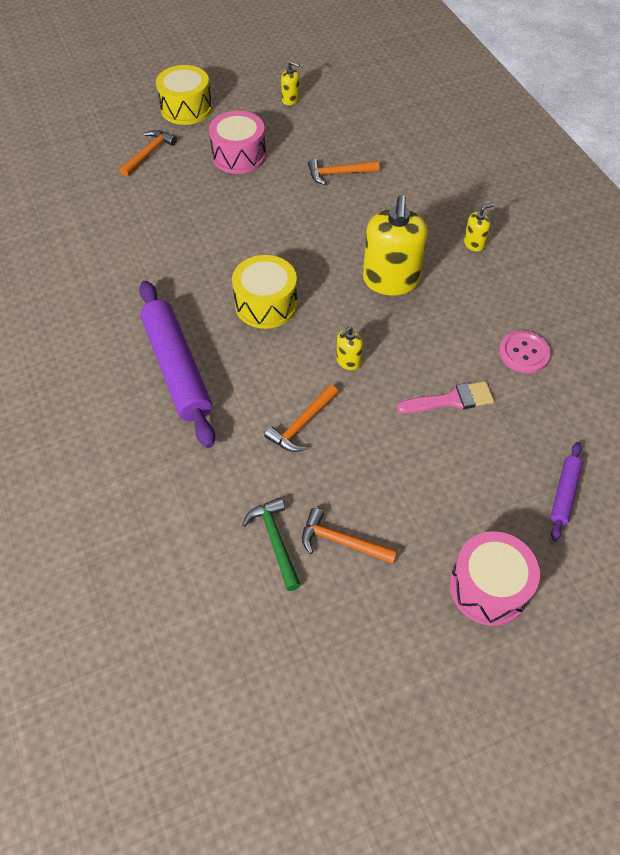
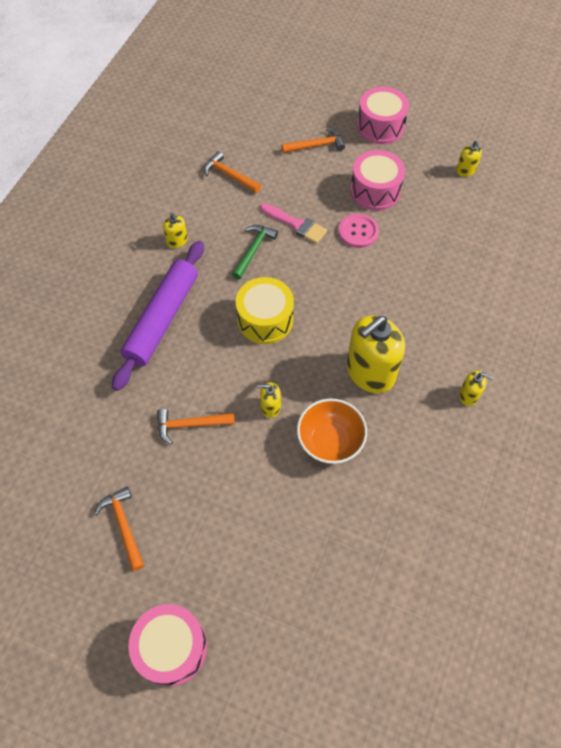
camera: 45 degrees right, 5 degrees up
yellow drum [156,65,212,125] -> pink drum [357,87,409,144]
green hammer [242,497,301,591] -> green hammer moved to [232,225,278,280]
orange hammer [308,159,380,185] -> orange hammer moved to [204,151,261,193]
pink brush [397,381,494,413] -> pink brush moved to [260,203,327,244]
pink button [499,331,551,373] -> pink button moved to [338,214,379,248]
purple rolling pin [550,442,583,541] -> none
none -> yellow soap dispenser [163,213,188,248]
none -> orange bowl [297,398,367,464]

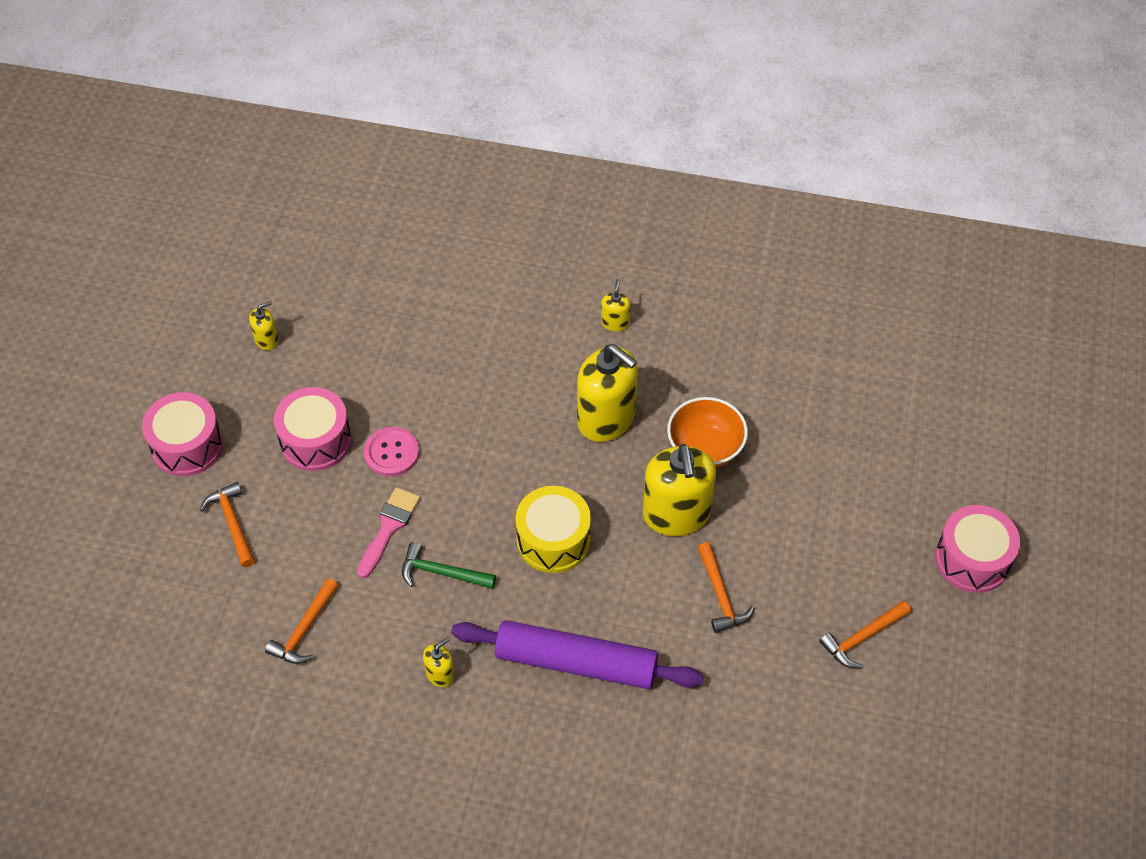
camera: 100 degrees left, 5 degrees down
yellow soap dispenser [257,382,281,418] -> yellow soap dispenser [643,444,716,536], size x2.22

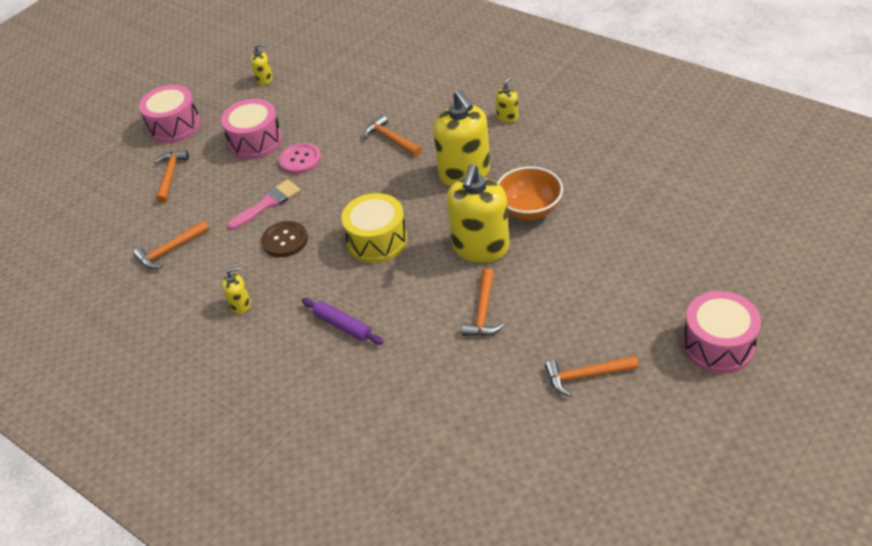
camera: 30 degrees right, 10 degrees down
green hammer [402,542,496,589] -> brown button [261,221,308,257]
purple rolling pin [451,620,703,689] -> purple rolling pin [302,298,383,345], size x0.49
none -> orange hammer [364,115,422,156]

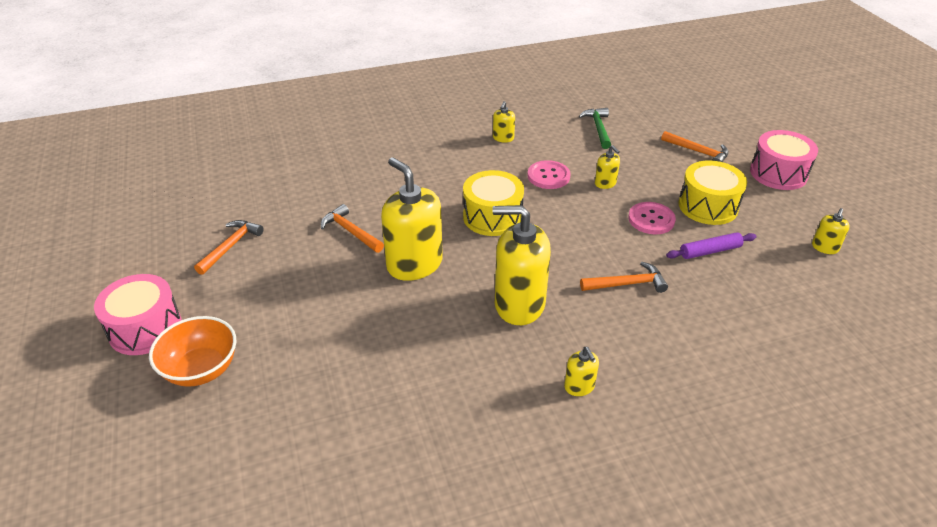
camera: 120 degrees right, 5 degrees down
orange hammer [133,221,209,269] -> green hammer [579,108,611,149]
pink drum [221,99,282,159] -> yellow drum [679,160,747,225]
pink brush [227,179,301,230] -> yellow soap dispenser [595,145,620,189]
brown button [261,221,308,257] -> pink button [528,160,571,189]
purple rolling pin [302,298,383,345] -> purple rolling pin moved to [666,232,757,259]
orange bowl [497,166,563,220] -> orange bowl moved to [149,316,236,387]

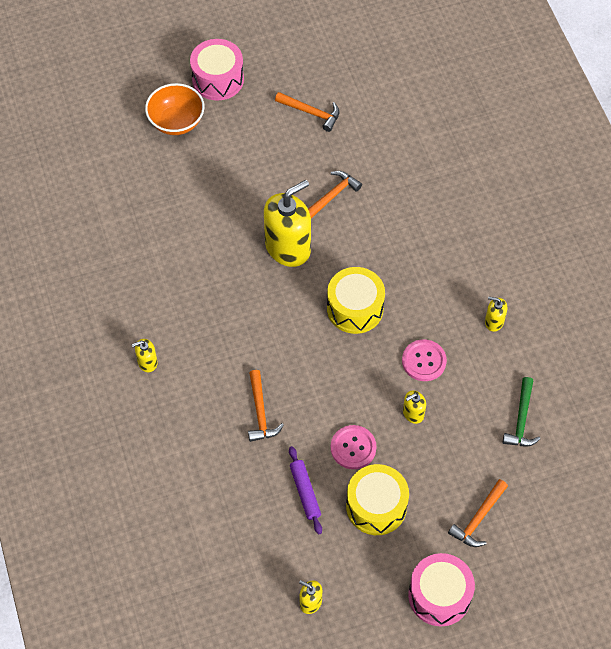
camera: 90 degrees right, 20 degrees up
yellow soap dispenser [492,205,551,325] -> none
green hammer [579,108,611,149] -> green hammer turned 105 degrees clockwise [502,377,540,446]

